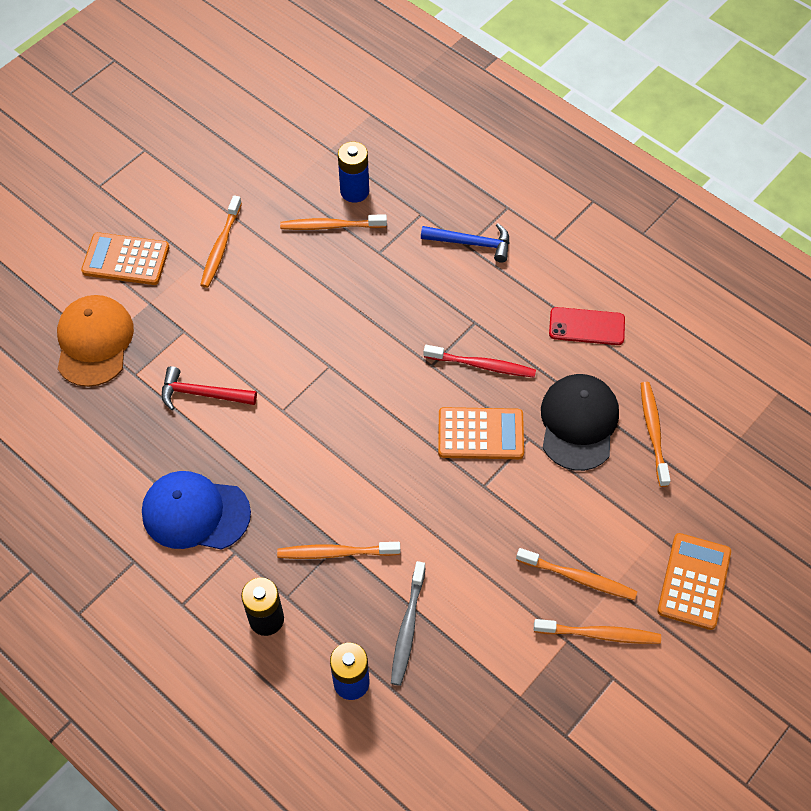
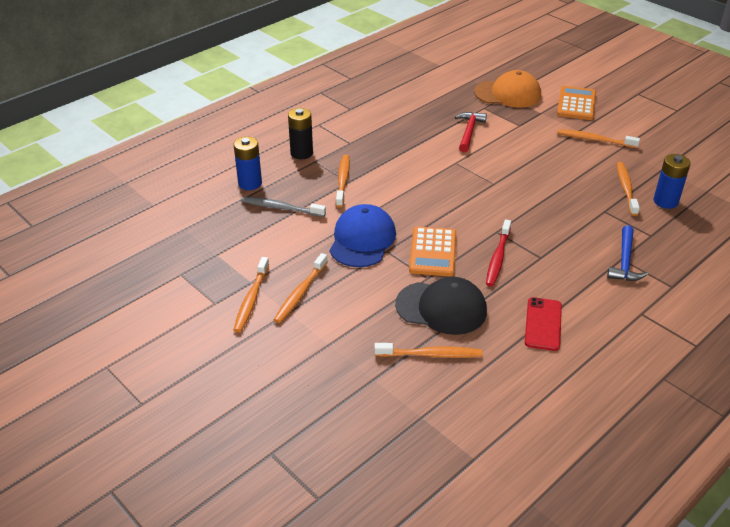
camera: 95 degrees right, 20 degrees down
blue cap [142,471,251,550] -> blue cap moved to [330,204,396,267]
orange calculator [657,533,731,630] -> none

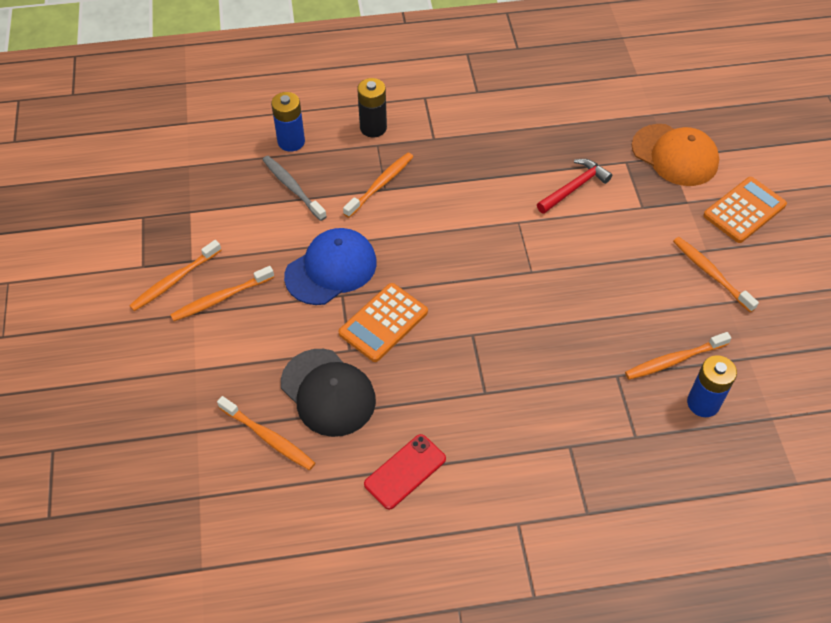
camera: 35 degrees right, 15 degrees up
red toothbrush [486,220,511,287] -> none
blue hammer [607,225,648,281] -> none
orange toothbrush [617,162,640,216] -> orange toothbrush turned 150 degrees counterclockwise [625,332,731,380]

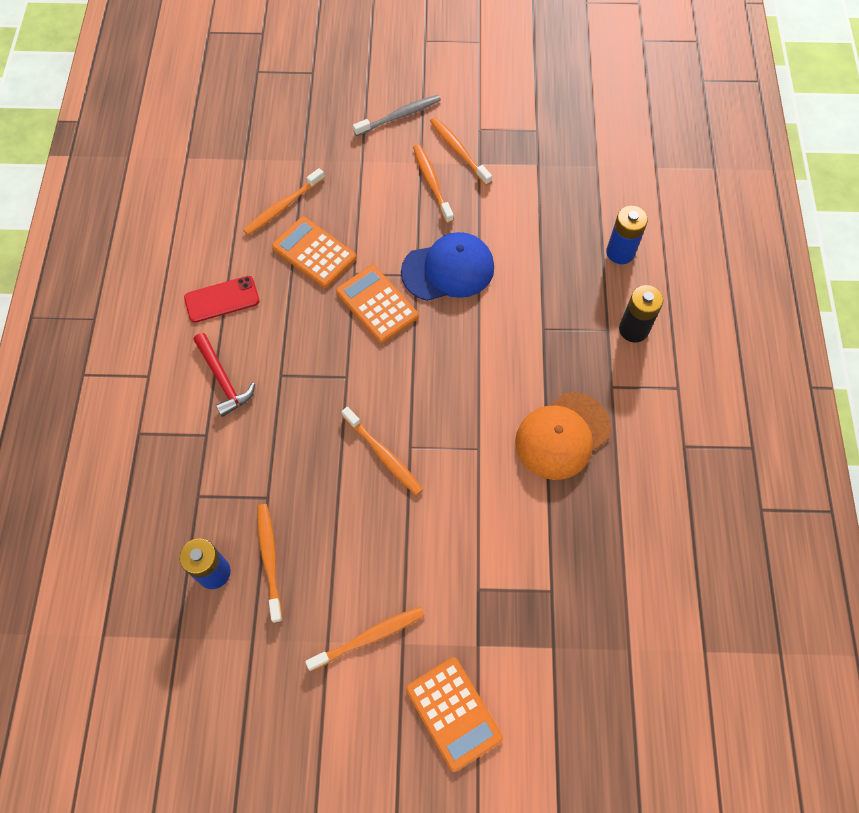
camera: 100 degrees right, 10 degrees up
grey toothbrush [262,156,327,221] -> grey toothbrush moved to [353,95,441,136]
black cap [281,349,376,437] -> orange calculator [272,217,356,288]
blue cap [284,228,377,305] -> blue cap turned 75 degrees counterclockwise [401,232,494,301]
orange toothbrush [343,153,413,218] -> orange toothbrush moved to [342,407,423,495]
red phone [364,434,446,510] -> red phone turned 75 degrees counterclockwise [184,276,260,323]
red hammer [537,159,612,214] -> red hammer moved to [194,333,255,417]
orange cap [632,124,719,186] -> orange cap moved to [515,392,611,480]

